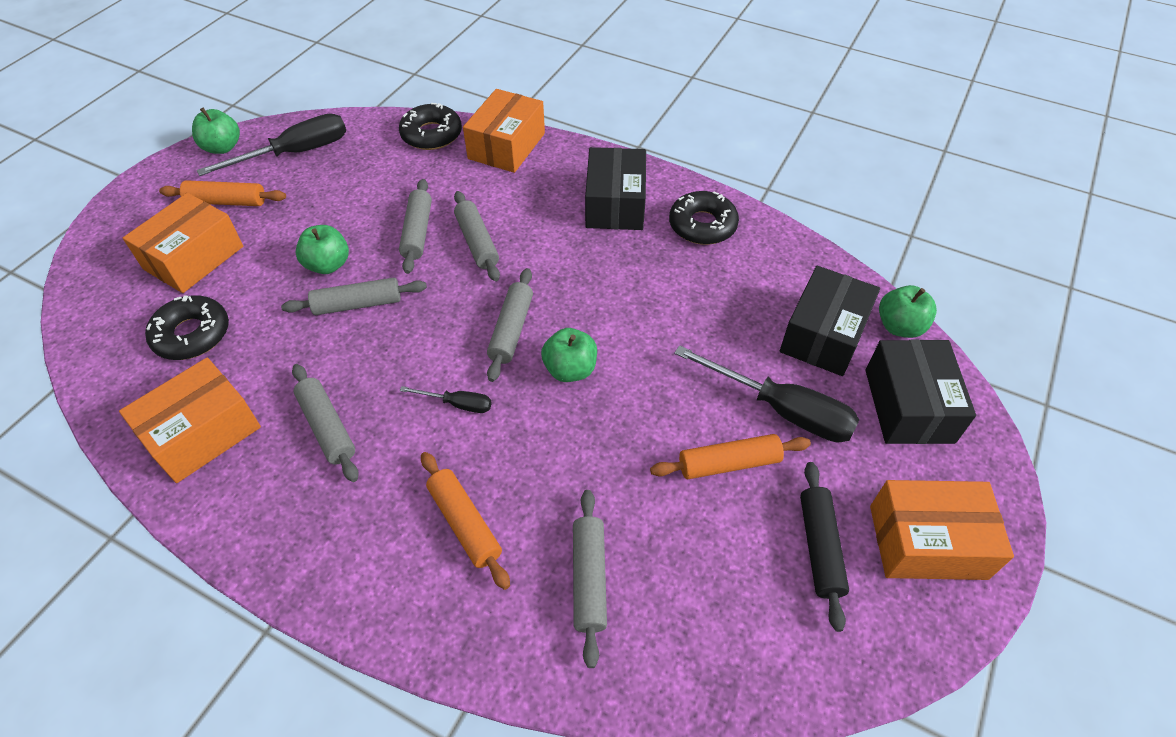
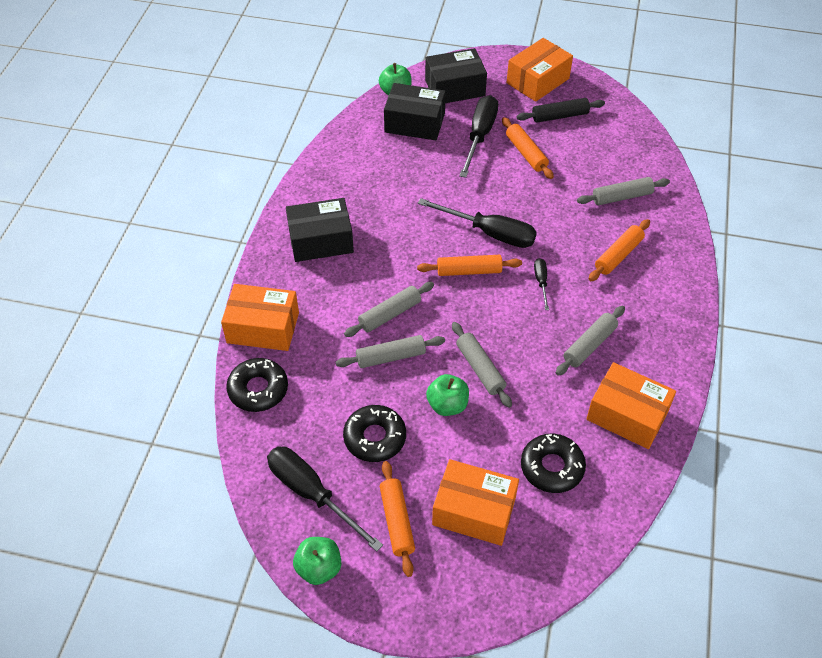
camera: 105 degrees left, 0 degrees up
grey rolling pin [487,268,533,382] -> orange rolling pin [417,255,522,276]
green apple [541,328,597,382] -> black screwdriver [418,198,537,248]
black donut [669,191,739,245] -> black donut moved to [343,405,406,462]
orange box [870,480,1014,580] -> orange box turned 60 degrees clockwise [507,38,573,102]

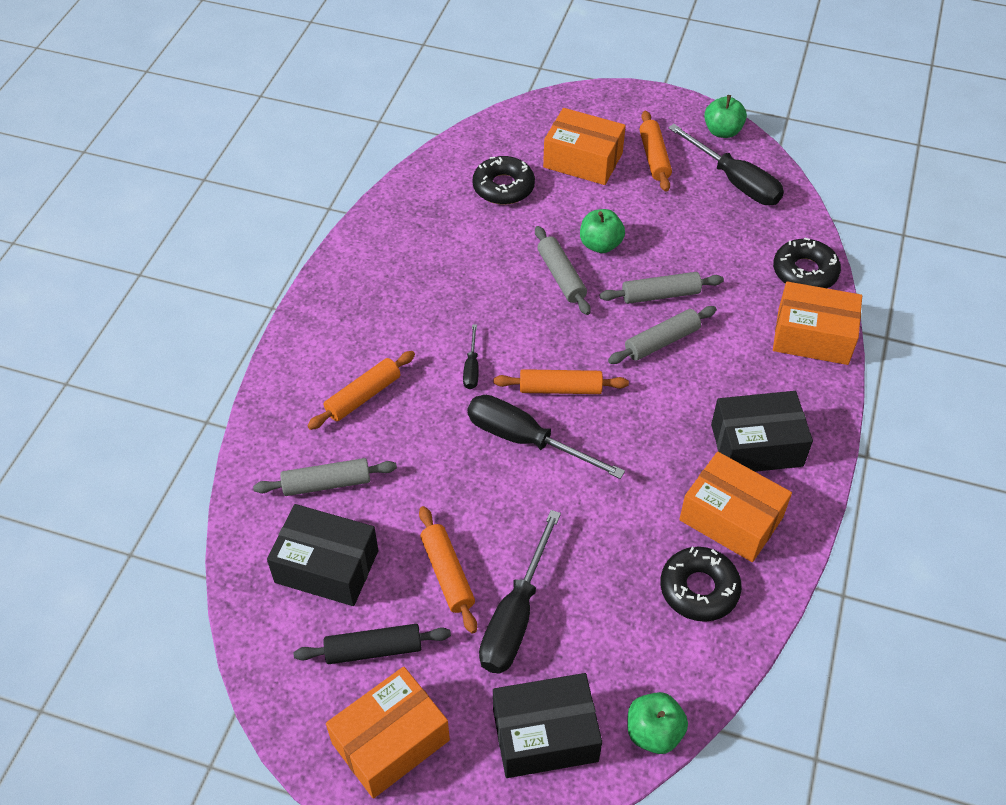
camera: 175 degrees left, 0 degrees up
black donut [343,405,406,462] -> black donut moved to [660,547,742,622]
black box [384,83,446,140] -> black box moved to [267,504,378,606]
grey rolling pin [556,306,625,376] -> none
orange box [586,362,676,449] -> orange box moved to [679,452,792,562]

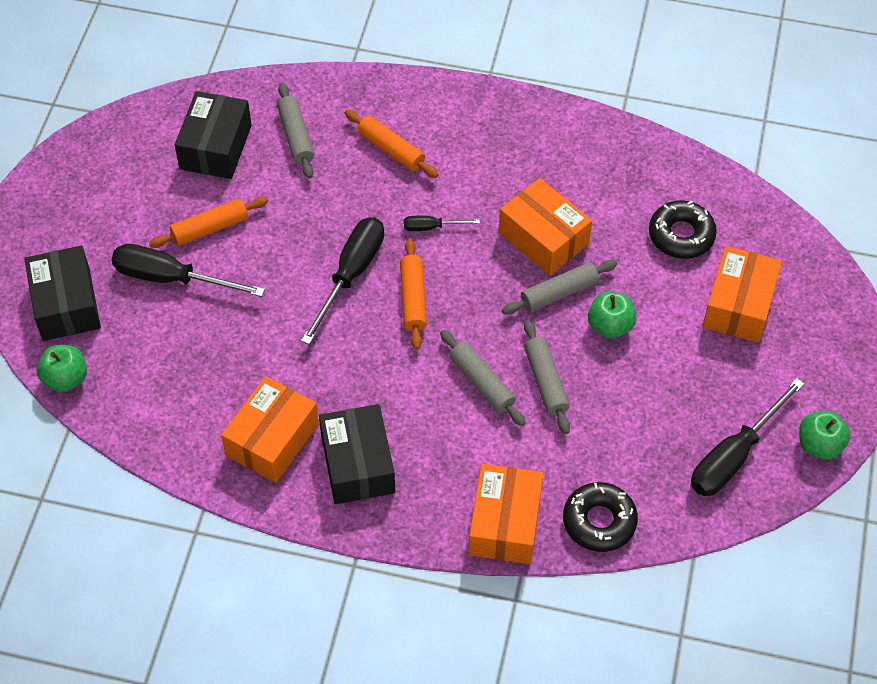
camera: 85 degrees right, 5 degrees up
black rolling pin [294,624,451,664] -> none
orange box [326,666,450,799] -> orange box moved to [499,178,592,276]
orange rolling pin [640,111,672,192] -> none
black donut [660,547,742,622] -> none

